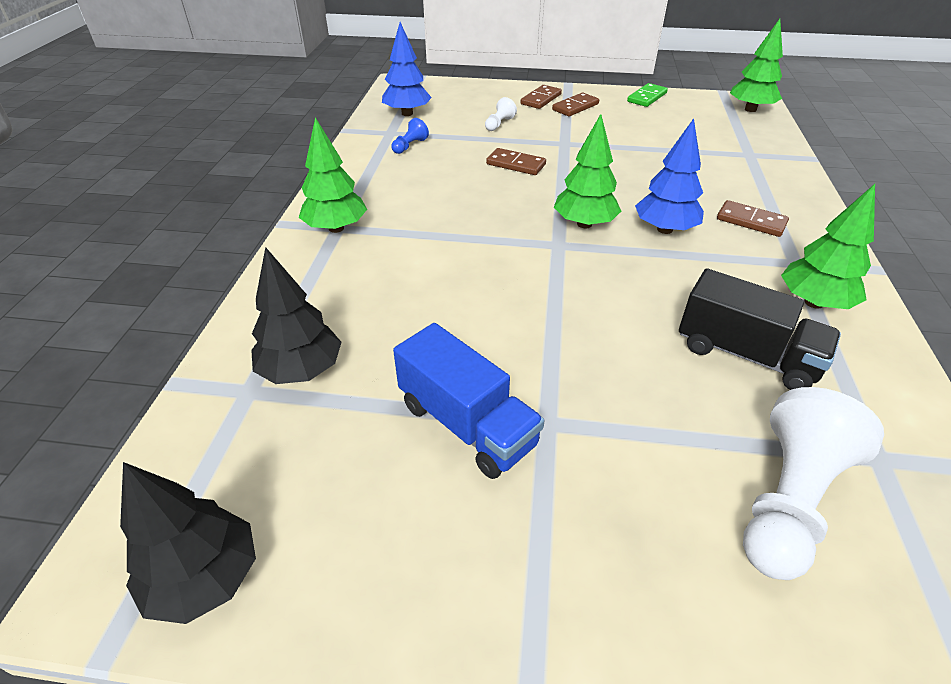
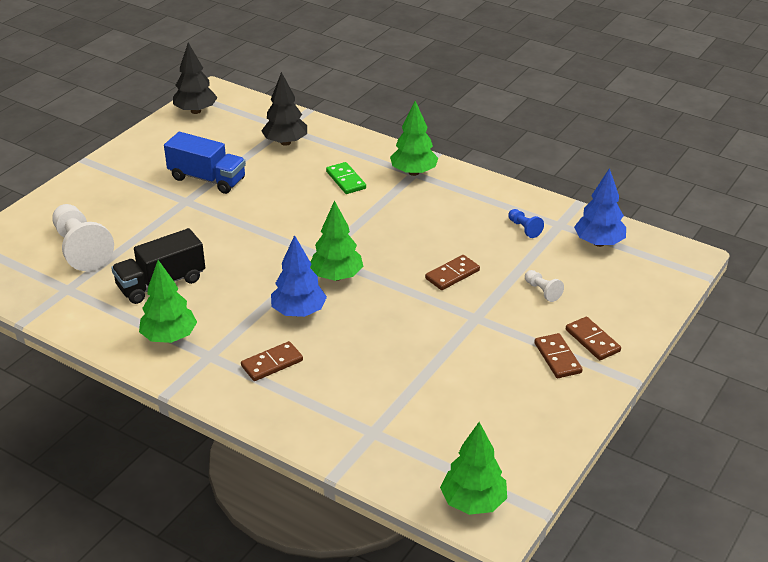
camera: 115 degrees right, 5 degrees down
blue truck [393,323,545,479] -> blue truck turned 135 degrees counterclockwise [164,132,246,194]
green domino [627,83,668,107] -> green domino moved to [326,162,366,194]

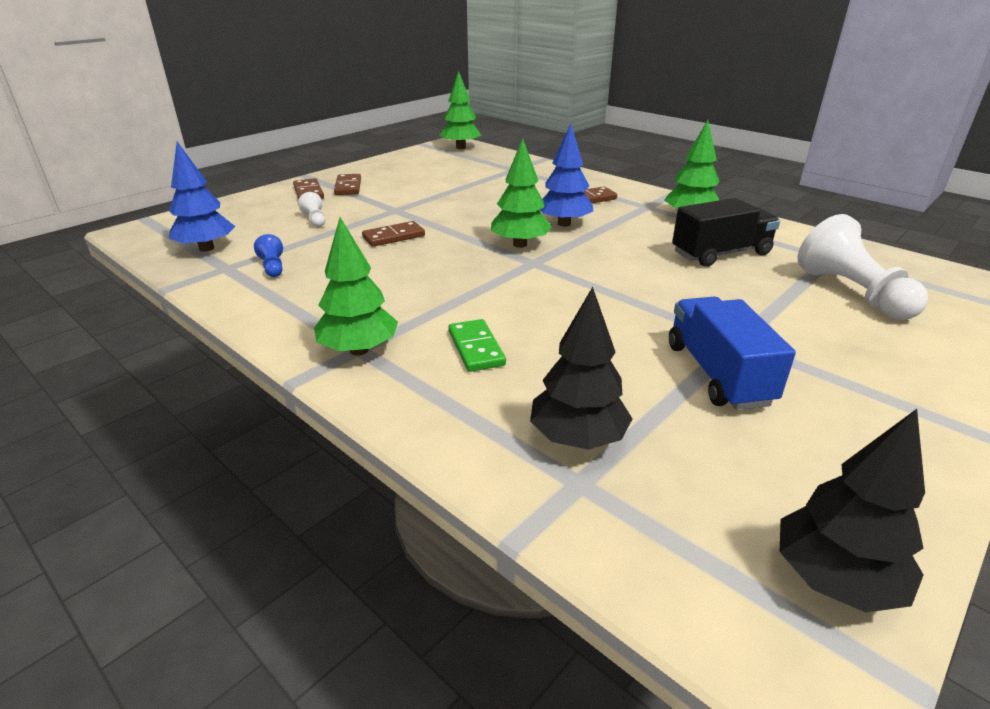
camera: 170 degrees left, 5 degrees down
blue truck [164,132,246,194] -> blue truck turned 45 degrees clockwise [669,297,796,410]

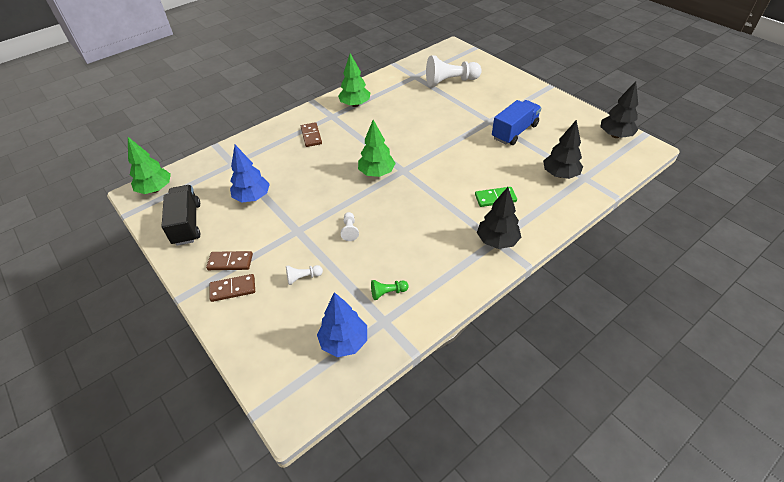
camera: 80 degrees left, 15 degrees up
blue pawn [254,234,283,277] -> green pawn [371,280,409,300]
green tree [314,217,398,356] -> black tree [477,187,521,249]
brown domino [362,221,425,247] -> white pawn [341,212,359,241]
blue tree [540,124,593,227] -> blue tree moved to [230,145,270,202]
blue truck [669,297,796,410] -> blue truck turned 135 degrees clockwise [492,100,542,145]
black truck [672,198,780,267] -> black truck moved to [162,185,200,246]

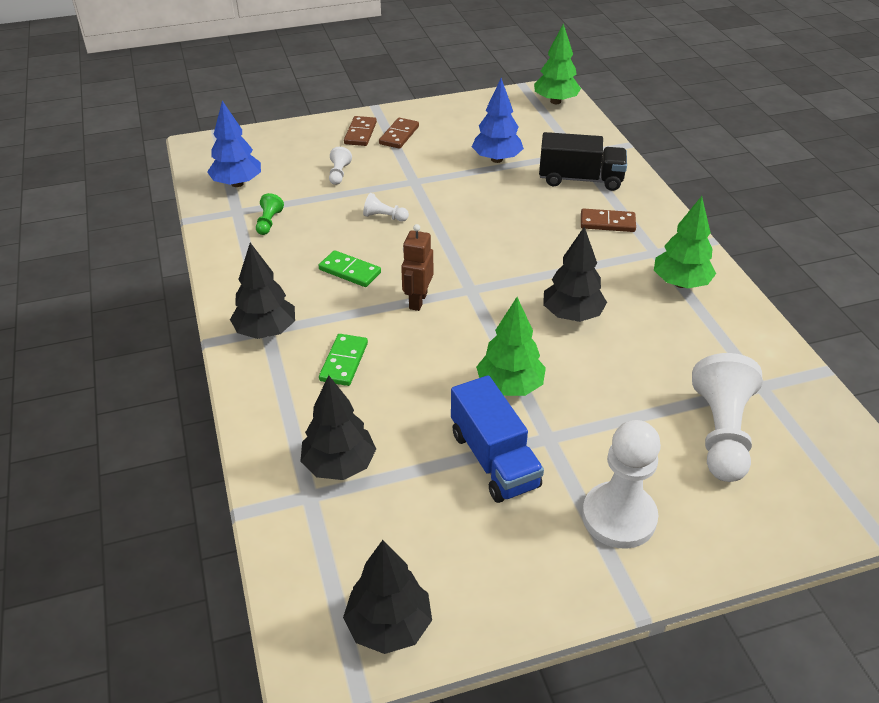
camera: 110 degrees right, 5 degrees down
black truck [162,185,200,246] -> black truck moved to [539,132,627,191]
green tree [358,120,396,177] -> green tree moved to [476,297,546,396]
none -> green domino [318,250,381,287]
none -> brown robot [401,224,433,311]
none -> black tree [543,226,607,322]
none -> white pawn [582,420,661,549]

